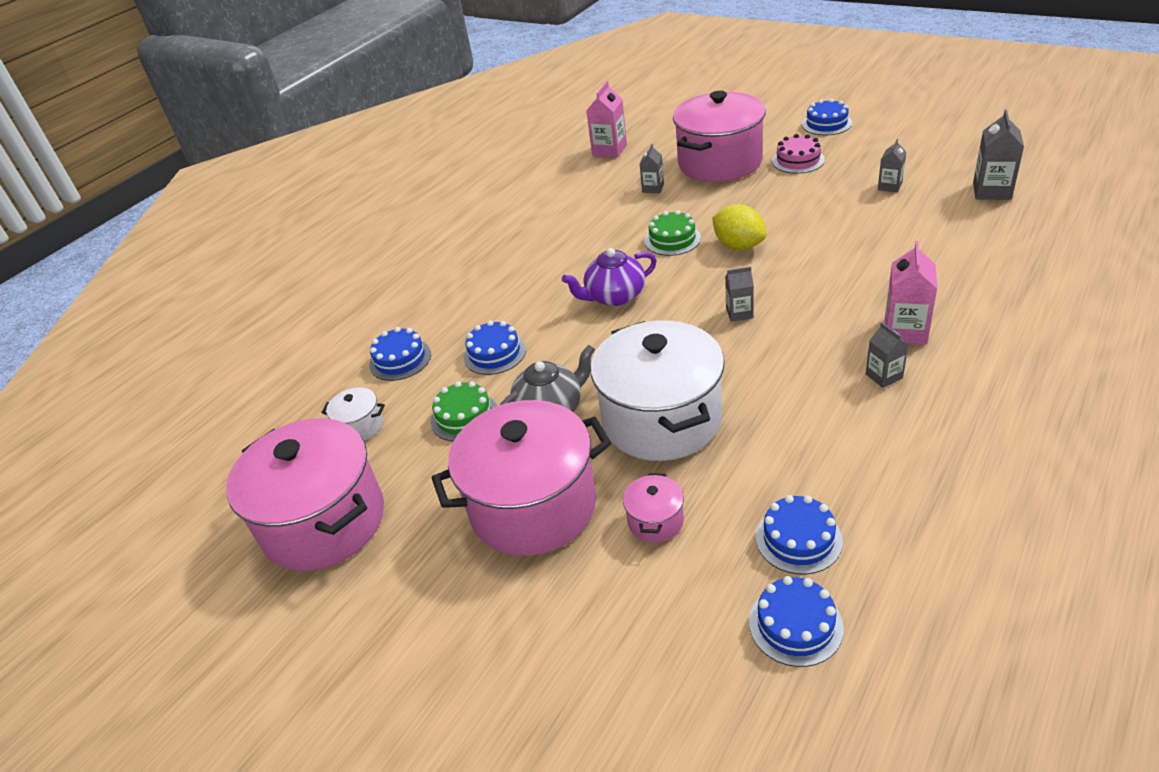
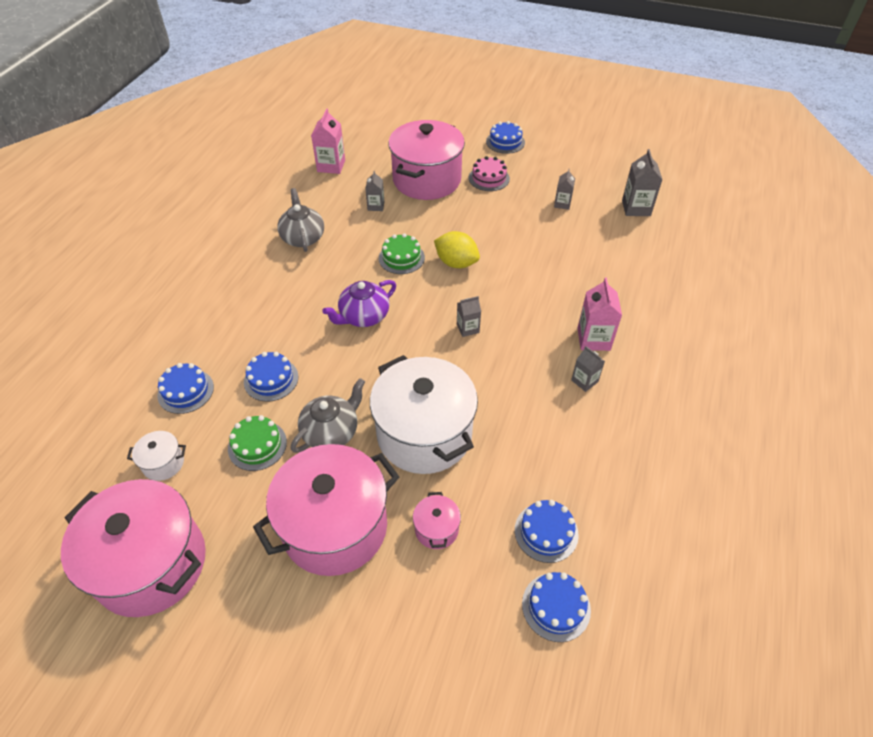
camera: 20 degrees left, 10 degrees up
none -> grey teapot [277,188,324,252]

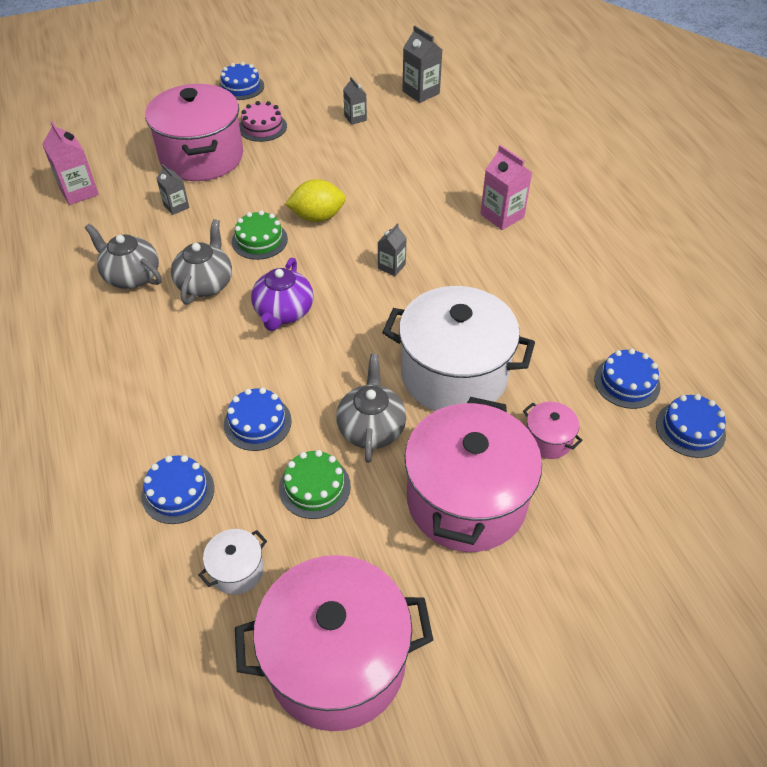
camera: 40 degrees left, 0 degrees up
grey carton [571,346,605,392] -> none
none -> grey teapot [171,219,232,304]

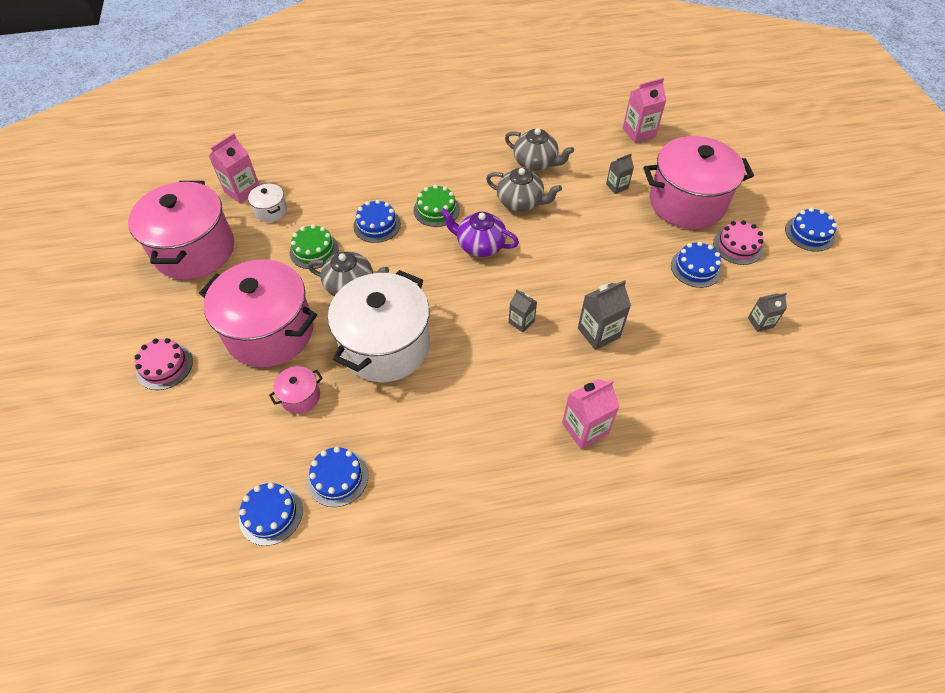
camera: 100 degrees right, 5 degrees up
grey teapot [84,223,162,289] -> grey teapot turned 75 degrees clockwise [505,128,574,171]
blue cake [141,455,214,524] -> blue cake moved to [671,242,722,288]
green cake [232,210,288,260] -> green cake moved to [413,185,460,227]
yellow lemon [285,179,346,222] -> none
grey carton [402,26,442,103] -> grey carton moved to [578,280,631,350]
none -> pink cake [135,338,193,390]
none -> pink carton [209,133,259,204]

